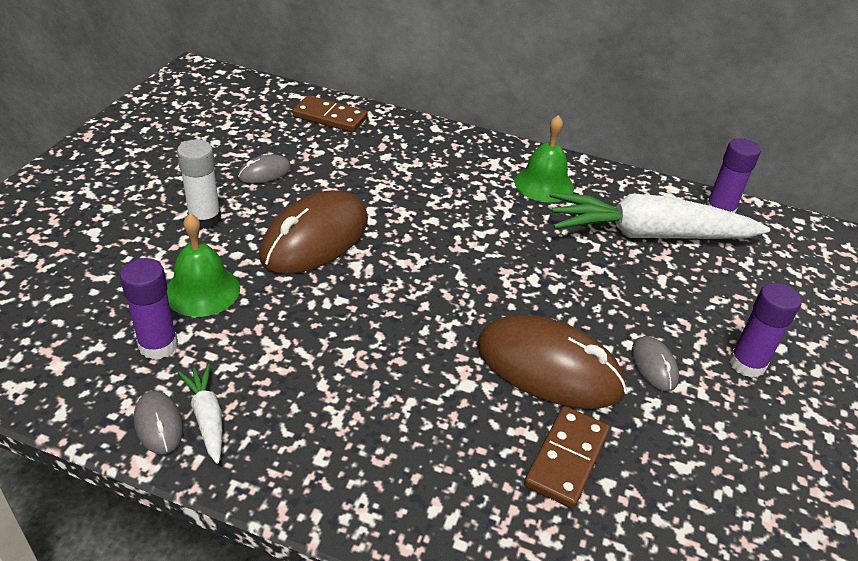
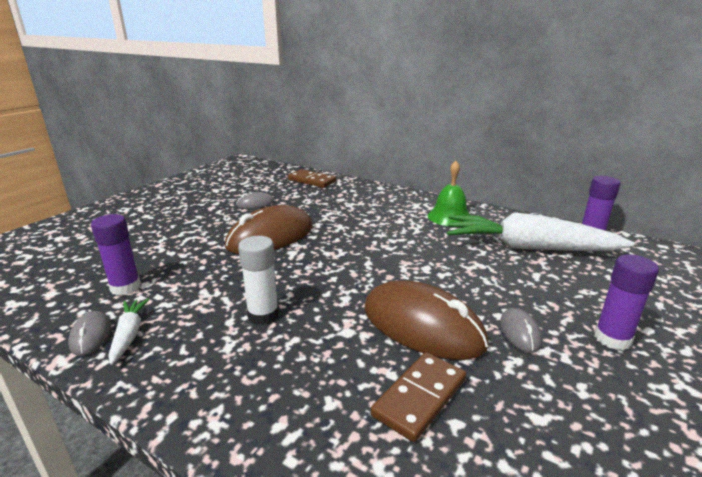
camera: 15 degrees right, 15 degrees down
green bell [167,214,240,317] -> none
white glue stick [177,139,221,229] -> white glue stick moved to [238,236,279,325]

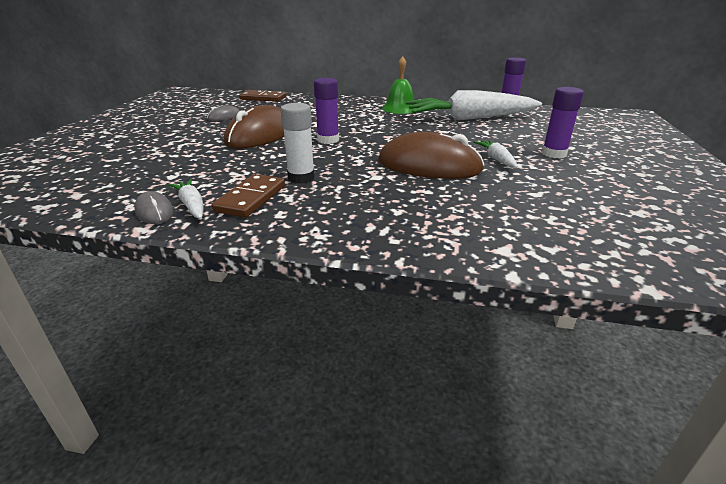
camera: 20 degrees left, 5 degrees up
purple glue stick [91,214,141,296] -> purple glue stick moved to [314,78,339,144]
brown domino [371,352,466,442] -> brown domino moved to [212,174,285,218]
grey mouse [500,308,542,353] -> white carrot [473,140,518,168]

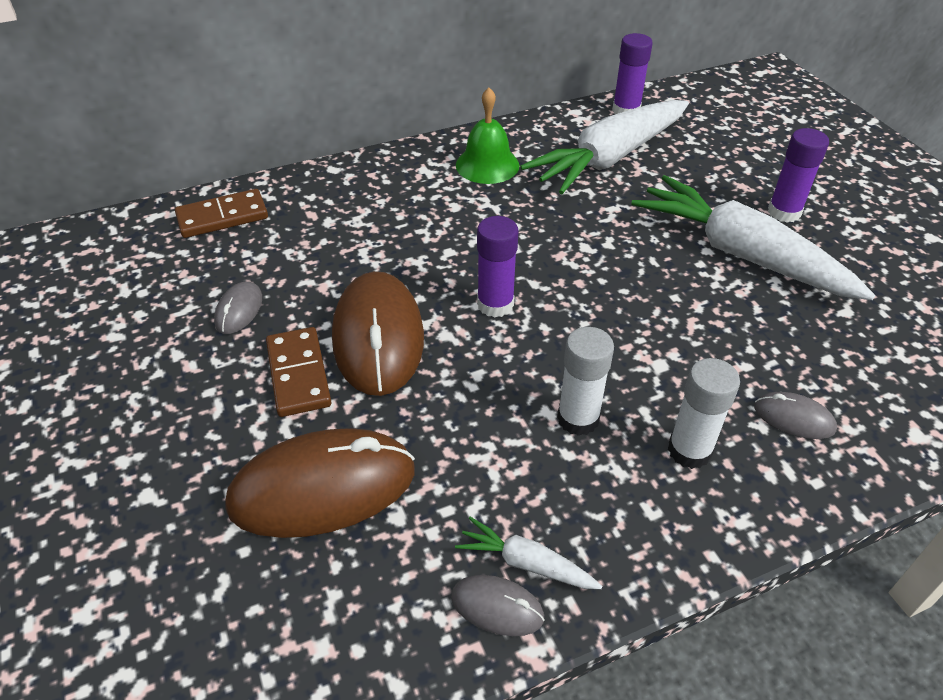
camera: 35 degrees left, 15 degrees up
brown domino [212,174,285,218] -> brown domino moved to [266,327,331,417]
brown mouse [378,132,484,179] -> brown mouse moved to [225,428,415,538]
white carrot [473,140,518,168] -> white carrot [631,175,875,300], size x2.33
none -> white glue stick [668,358,740,469]
none -> grey mouse [754,392,837,439]

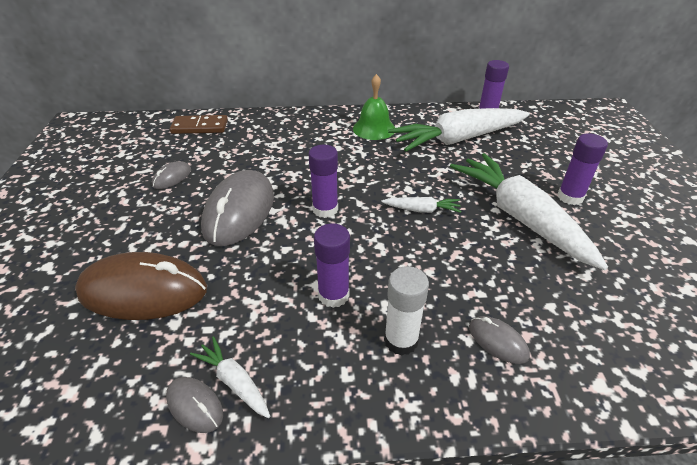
camera: 20 degrees right, 5 degrees down
brown domino [266,327,331,417] -> none
brown mouse [332,271,424,396] -> grey mouse [201,170,274,246]
white glue stick [557,327,614,436] -> purple glue stick [314,223,350,308]
none -> white carrot [381,197,461,213]

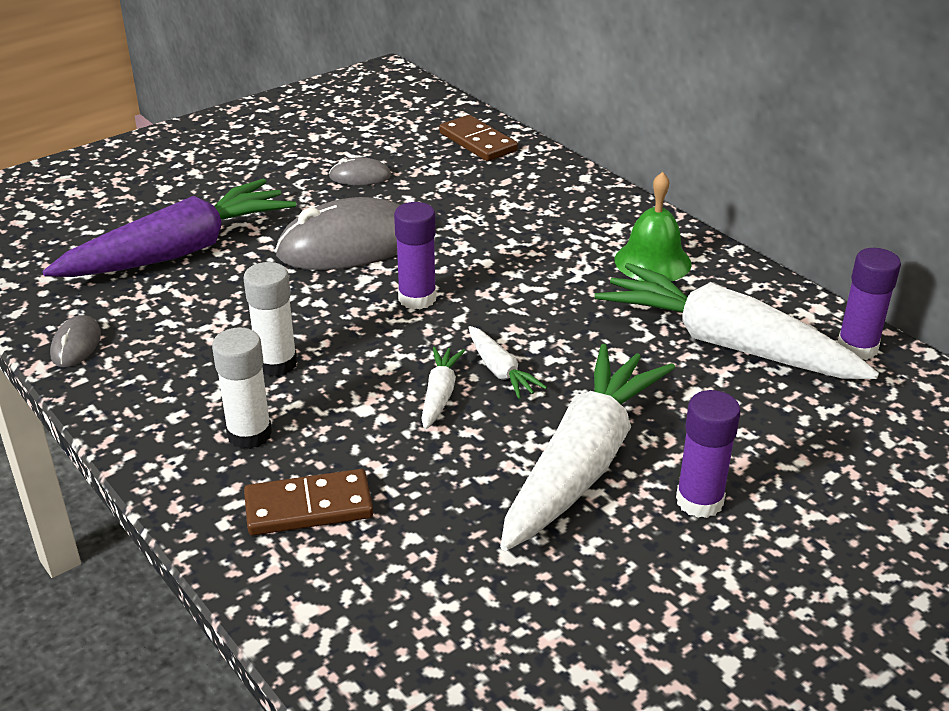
camera: 55 degrees right, 5 degrees down
brown mouse [75,252,207,320] -> purple carrot [42,179,296,277]
white carrot [190,336,270,418] -> white carrot moved to [421,347,465,430]
purple glue stick [314,223,350,308] -> white glue stick [243,262,297,376]
grey mouse [469,316,530,364] -> brown domino [244,469,373,536]

